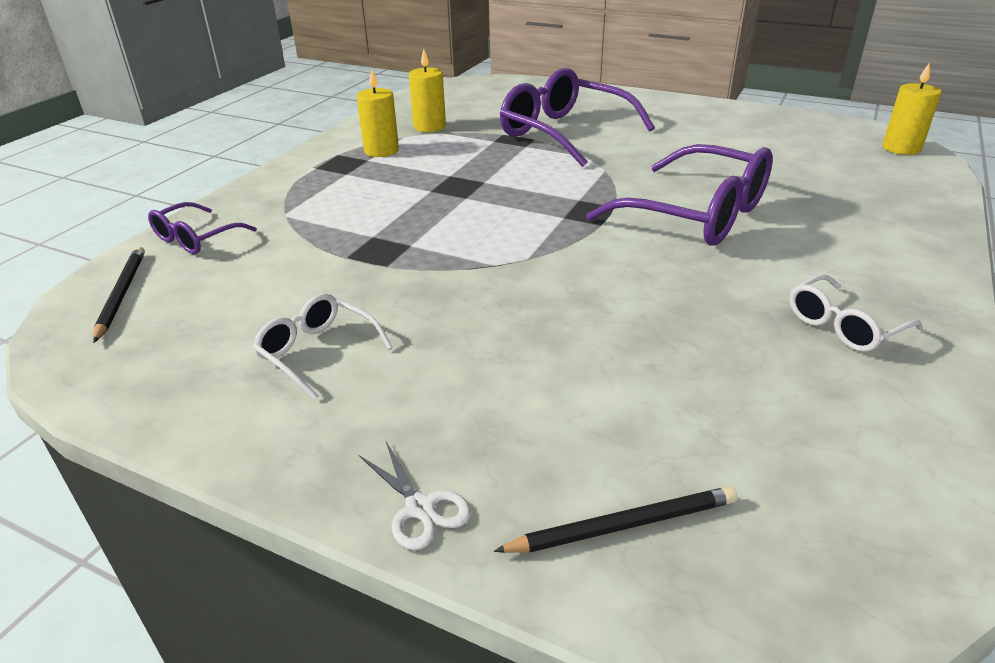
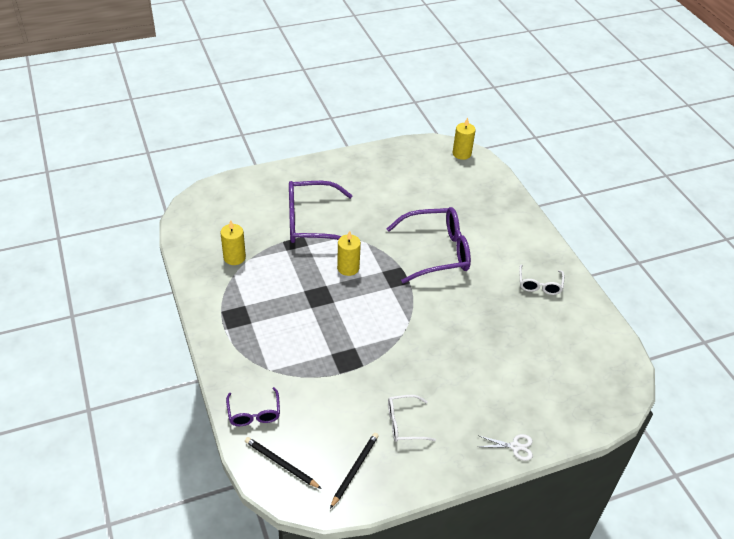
camera: 50 degrees left, 10 degrees up
yellow candle [357,69,399,157] -> yellow candle moved to [337,231,361,276]
black pencil [494,486,737,553] -> black pencil moved to [330,433,379,509]

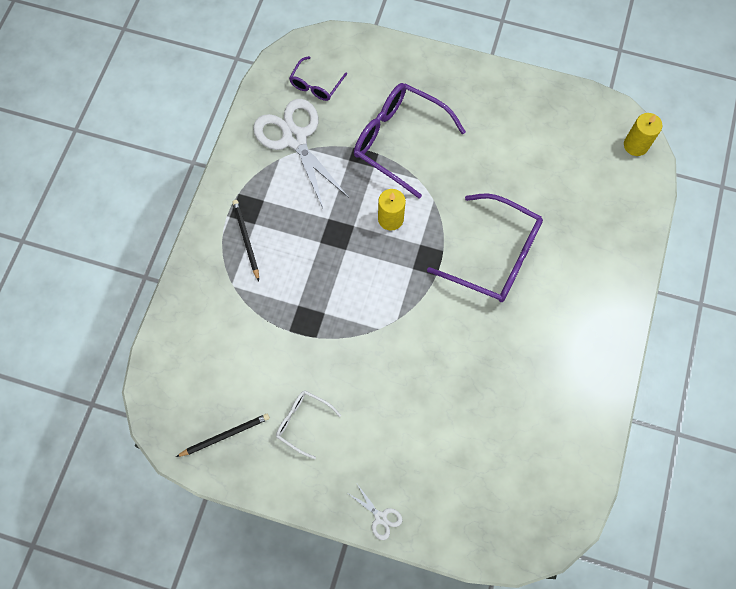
camera: 40 degrees right, 25 degrees up
yellow candle [220,220,246,265] -> white scissors [253,99,349,210]
purple glasses [226,387,280,426] -> purple glasses moved to [289,56,347,101]
black pencil [245,437,322,489] -> black pencil moved to [232,200,259,281]
white glasses [519,264,564,295] -> none

